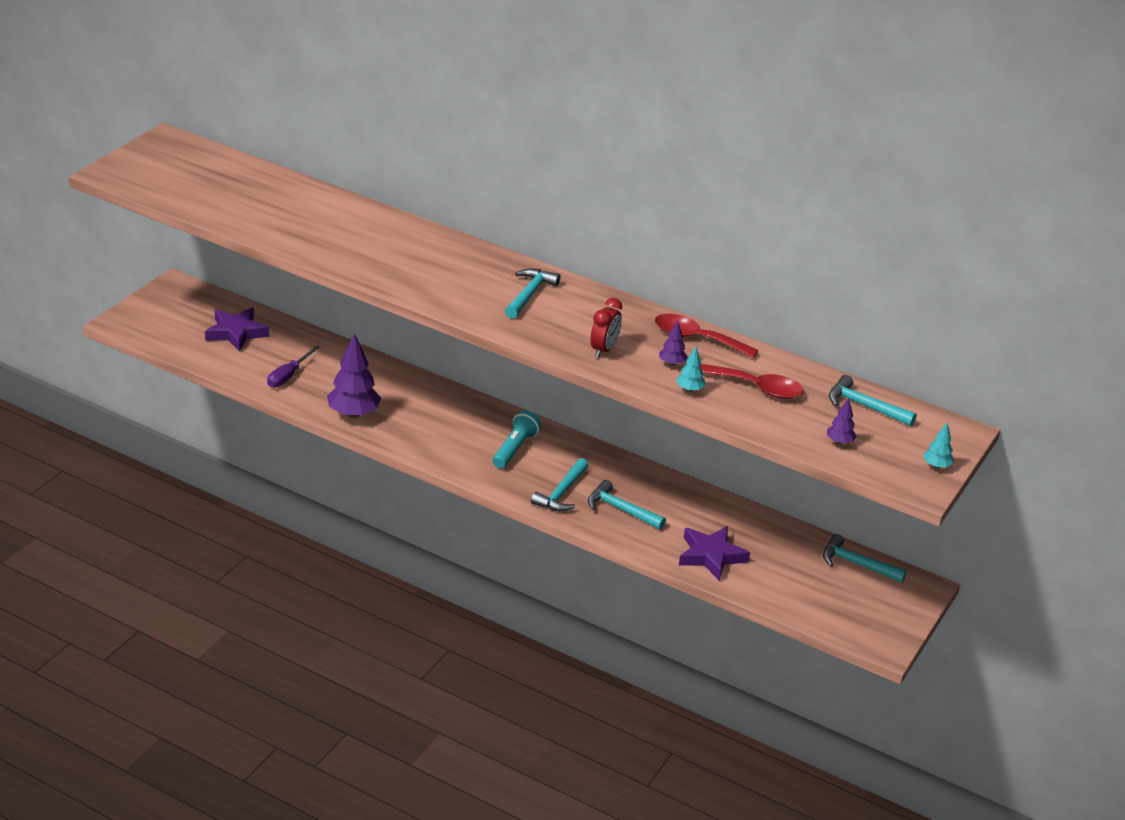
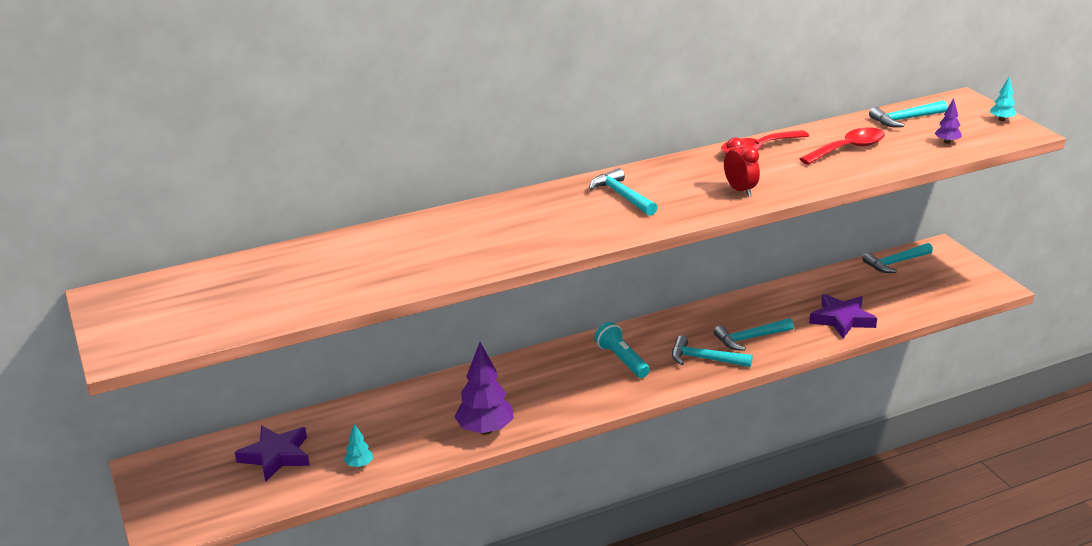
camera: 50 degrees left, 5 degrees down
purple screwdriver [267,345,320,388] -> none
turquoise hammer [531,458,589,511] -> turquoise hammer turned 135 degrees clockwise [672,335,753,367]
purple tree [659,320,688,366] -> none
turquoise tree [676,347,705,392] -> turquoise tree moved to [344,423,373,468]

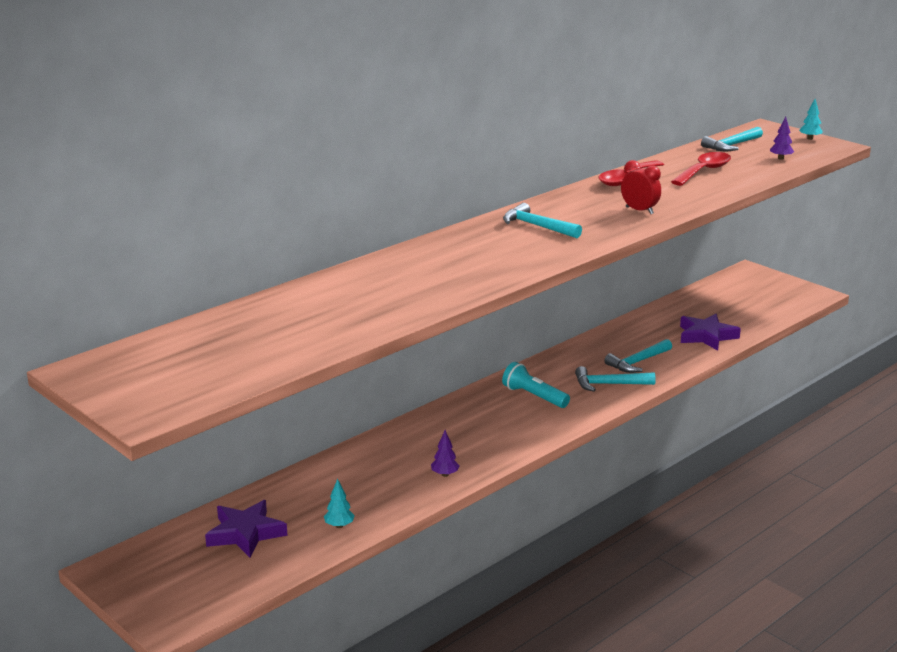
camera: 20 degrees left, 5 degrees down
purple tree [455,342,514,435] -> purple tree [431,430,460,477], size x0.48
turquoise hammer [862,243,933,273] -> none

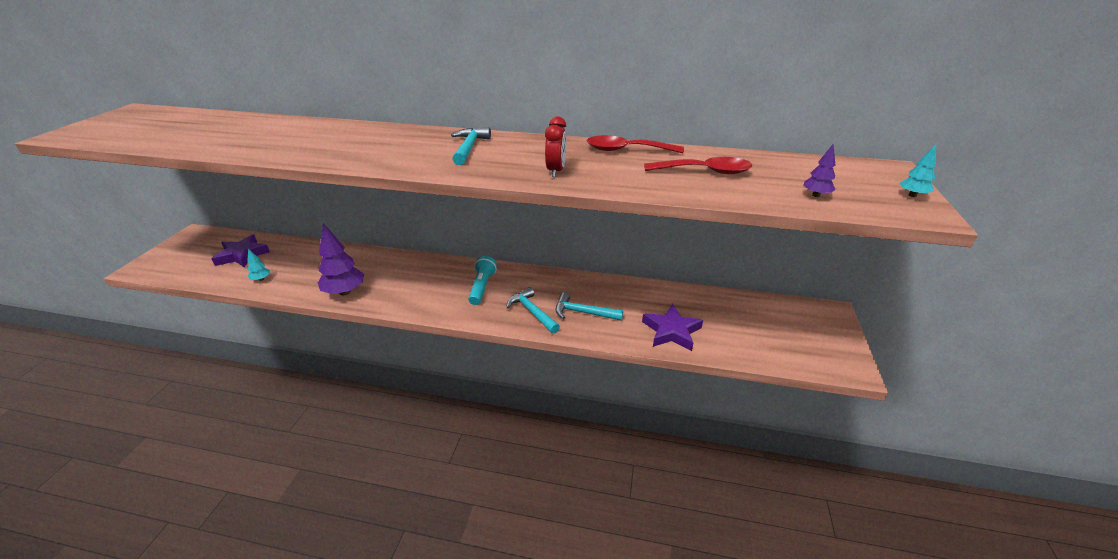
camera: 55 degrees right, 10 degrees up
purple tree [431,430,460,477] -> purple tree [318,223,364,295], size x2.09
turquoise hammer [701,127,763,151] -> none

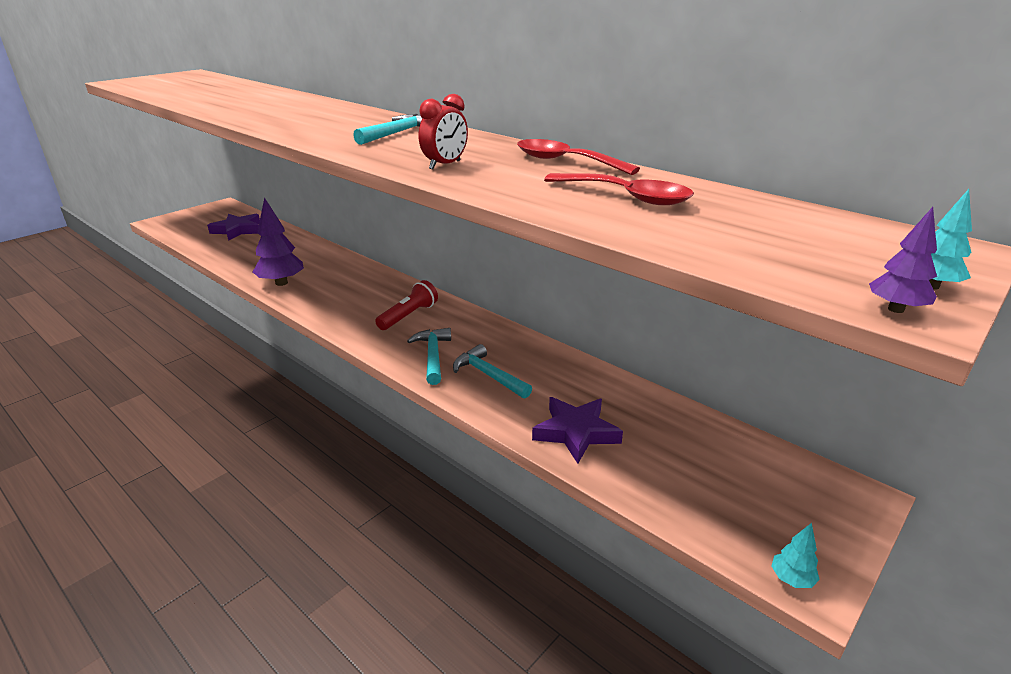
camera: 30 degrees right, 5 degrees down
turquoise tree [247,249,270,281] -> turquoise tree moved to [771,523,820,588]
turquoise flashlight [468,256,497,305] -> red flashlight [375,280,438,330]
purple tree [803,144,836,197] -> purple tree moved to [869,207,937,313]

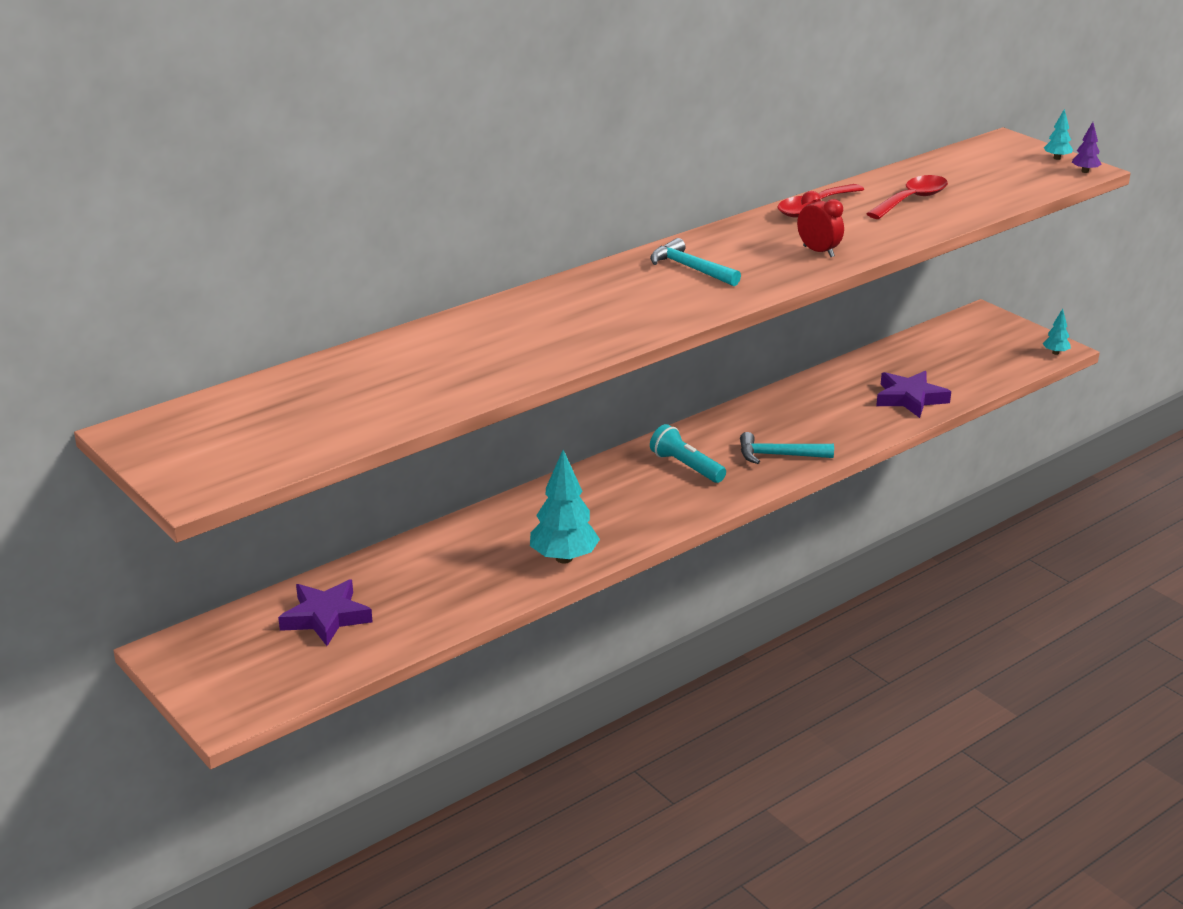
camera: 80 degrees left, 0 degrees up
purple tree [253,197,304,286] -> turquoise tree [530,450,600,564]
red flashlight [375,280,438,330] -> turquoise flashlight [650,424,726,483]
turquoise hammer [453,344,532,399] -> none

